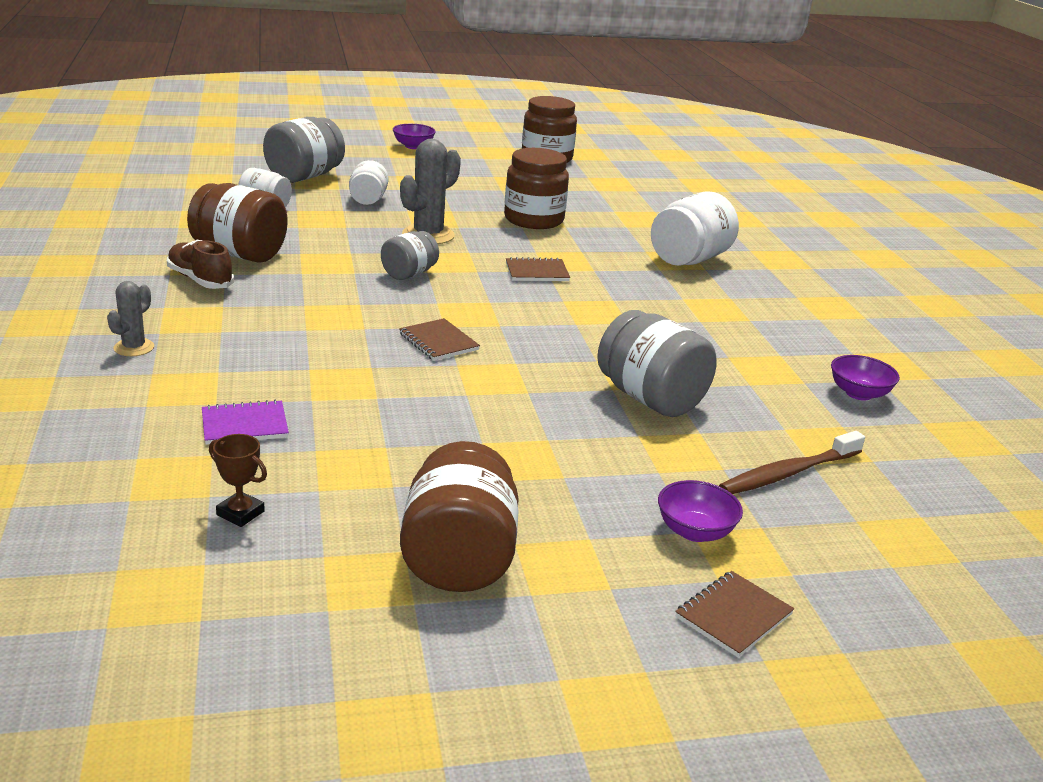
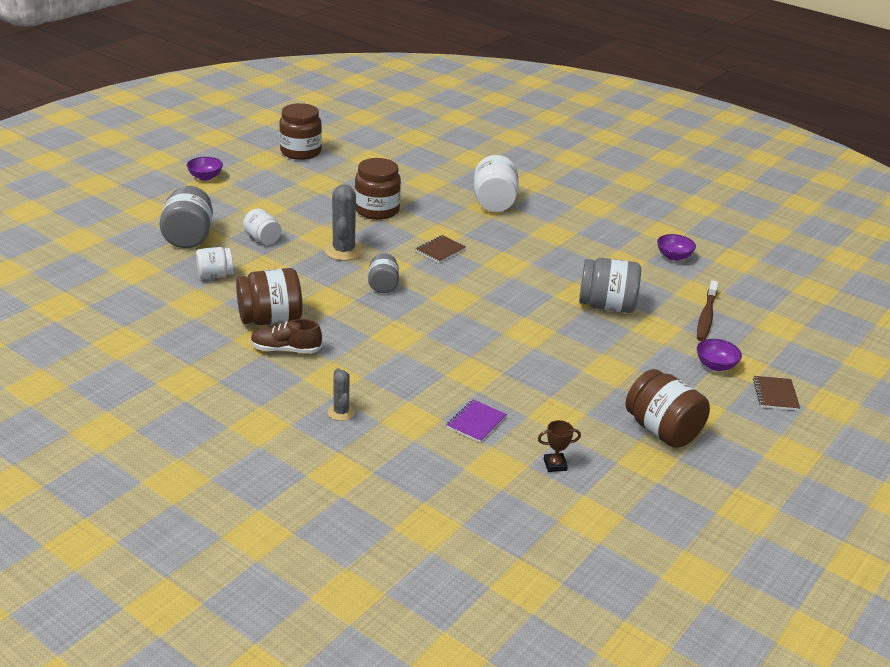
camera: 40 degrees left, 5 degrees up
brown notebook [399,318,480,361] -> none

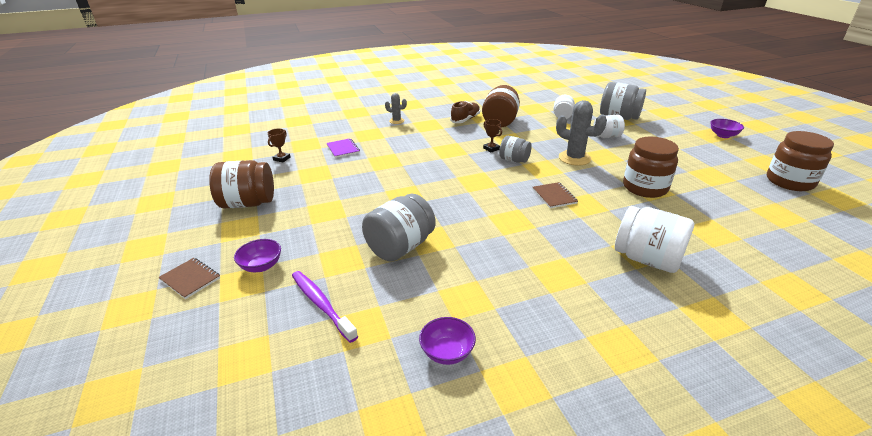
camera: 125 degrees right, 0 degrees up
brown toothbrush [697,280,718,341] -> purple toothbrush [292,271,358,343]
none -> brown trophy [483,119,502,153]

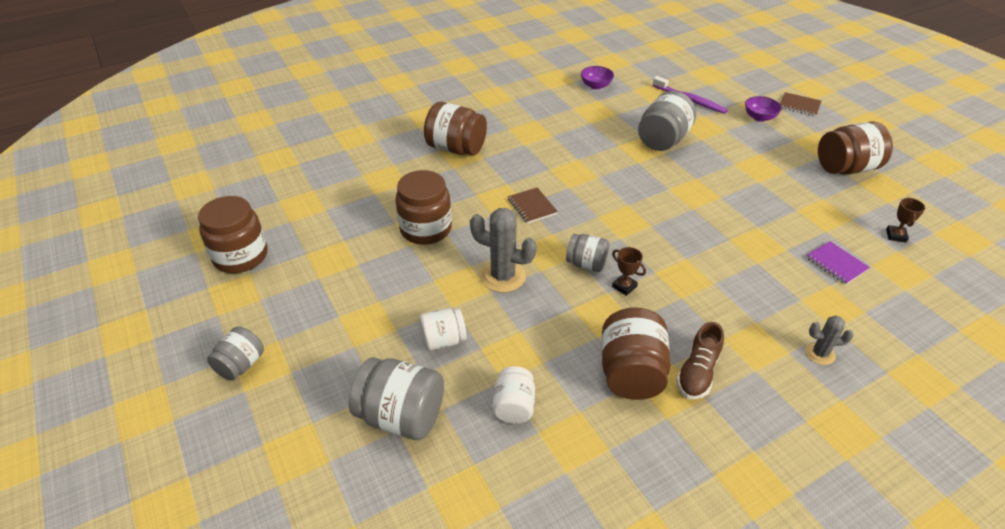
camera: 170 degrees right, 10 degrees up
white jar [615,206,694,273] -> brown jar [424,102,487,155]
purple bowl [710,119,744,138] -> grey jar [207,327,264,381]

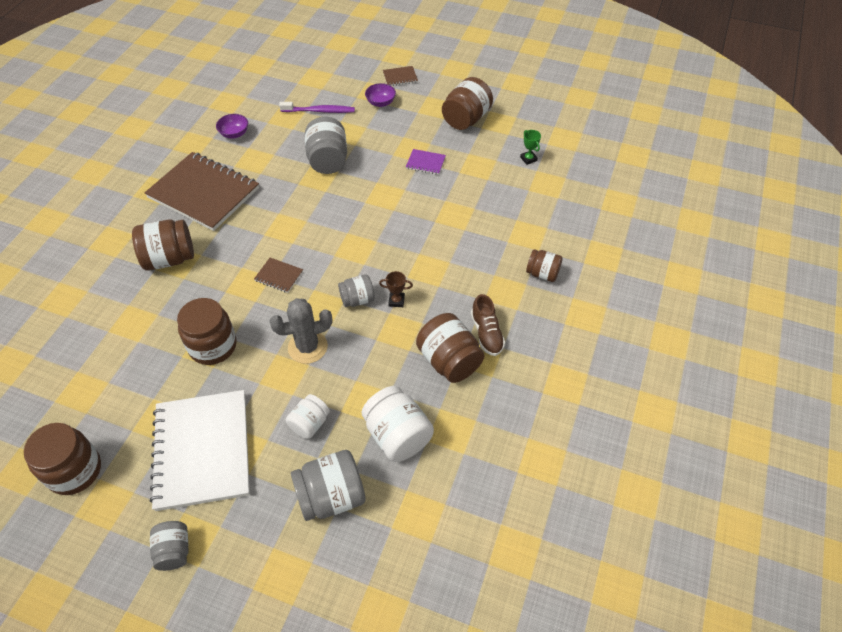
camera: 40 degrees left, 10 degrees up
white jar [492,366,535,424] -> white jar [362,386,434,462], size x1.66
grey cactus [805,316,854,365] -> brown jar [526,249,563,282]
purple notebook [806,241,870,285] -> purple notebook moved to [406,149,446,175]
brown trophy [886,197,925,242] -> green trophy [520,130,541,165]
none -> brown notebook [144,152,259,231]
none -> white notebook [150,390,250,511]

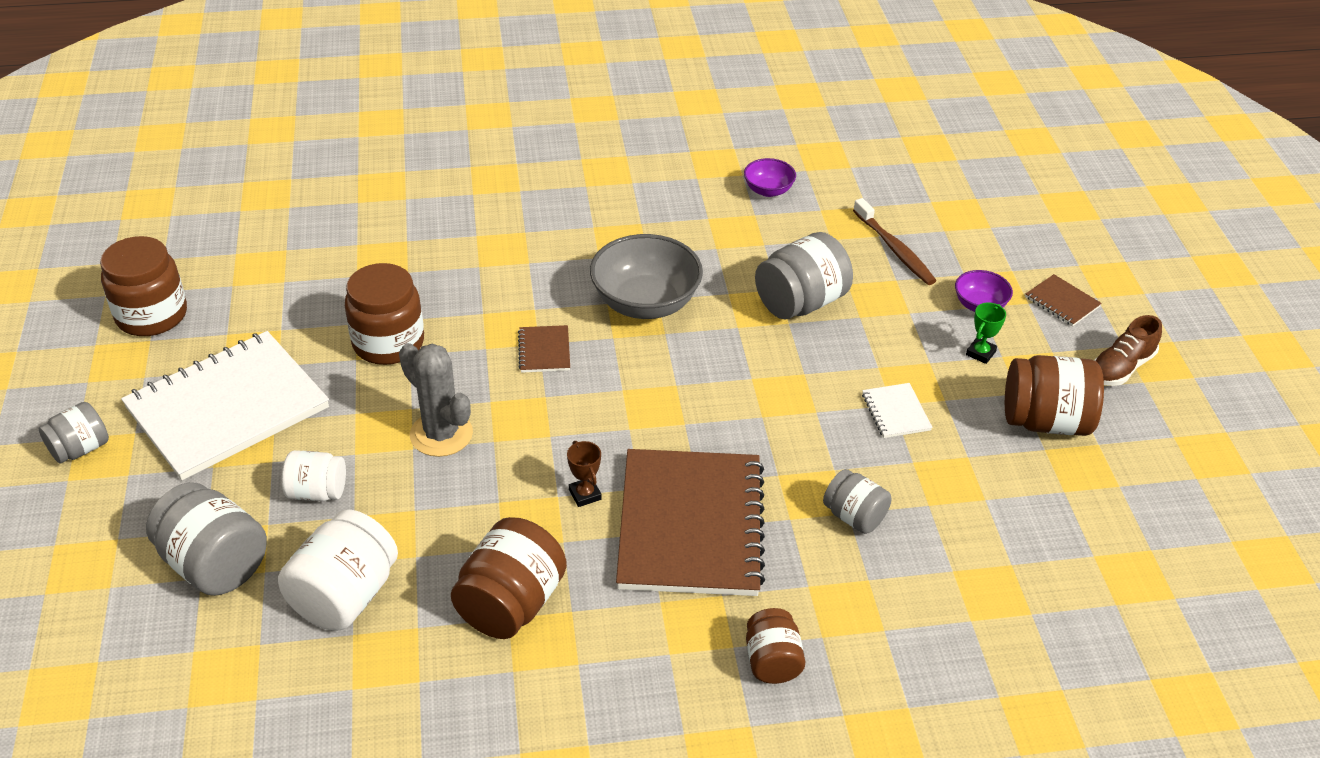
camera: 60 degrees right, 10 degrees down
brown jar [132,219,194,271] -> none
brown notebook [144,152,259,231] -> brown notebook moved to [616,449,765,596]
purple toothbrush [279,102,355,113] -> brown toothbrush [853,198,936,285]
grey jar [338,274,375,307] -> grey jar moved to [823,469,891,534]
purple notebook [406,149,446,175] -> white notebook [862,383,932,438]
brown shoe [471,294,505,356] -> brown shoe moved to [1094,315,1162,386]
green trophy [520,130,541,165] -> green trophy moved to [966,303,1006,364]
none -> grey bowl [590,234,703,319]

